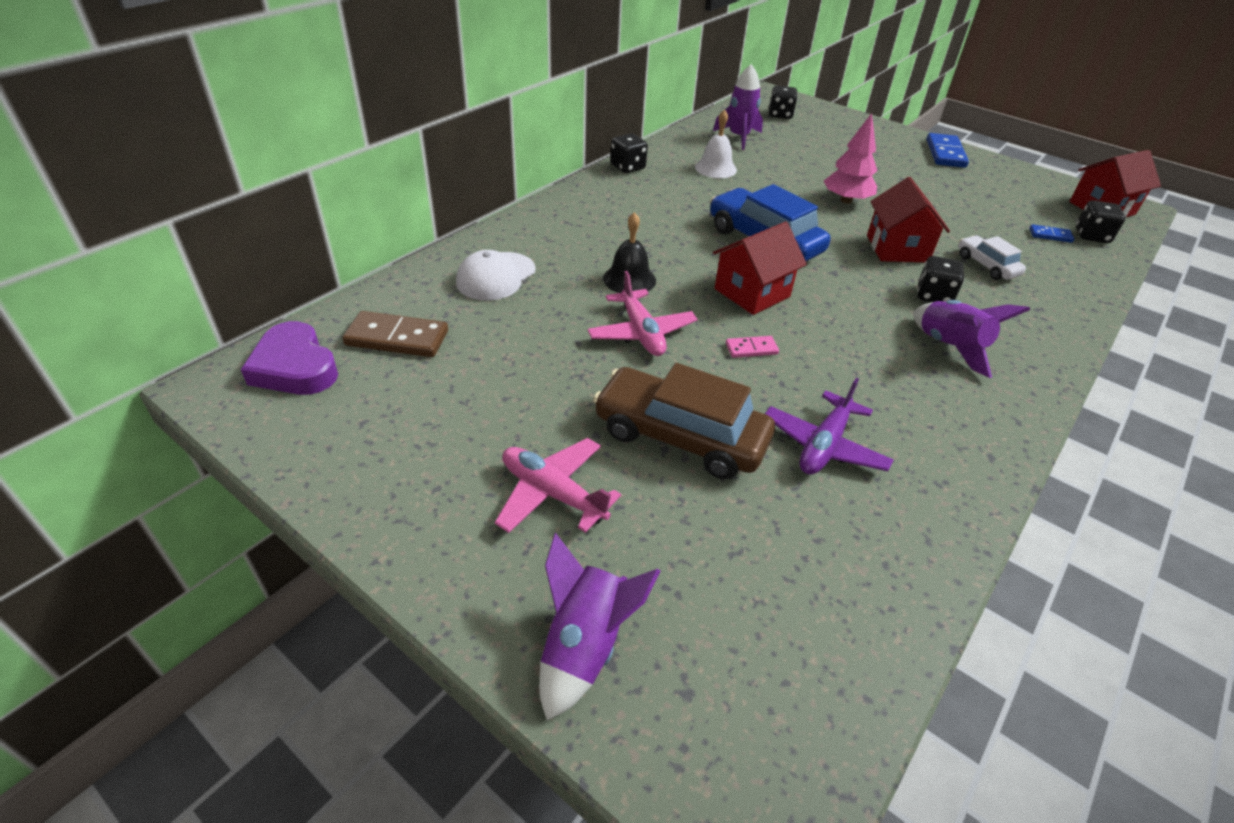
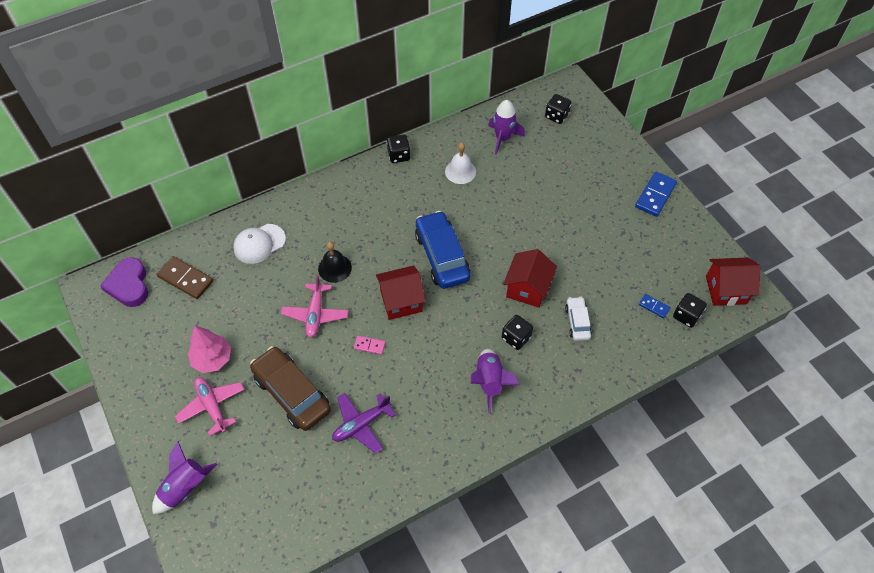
camera: 25 degrees right, 15 degrees up
pink tree [824,113,877,204] -> pink tree moved to [188,326,231,373]

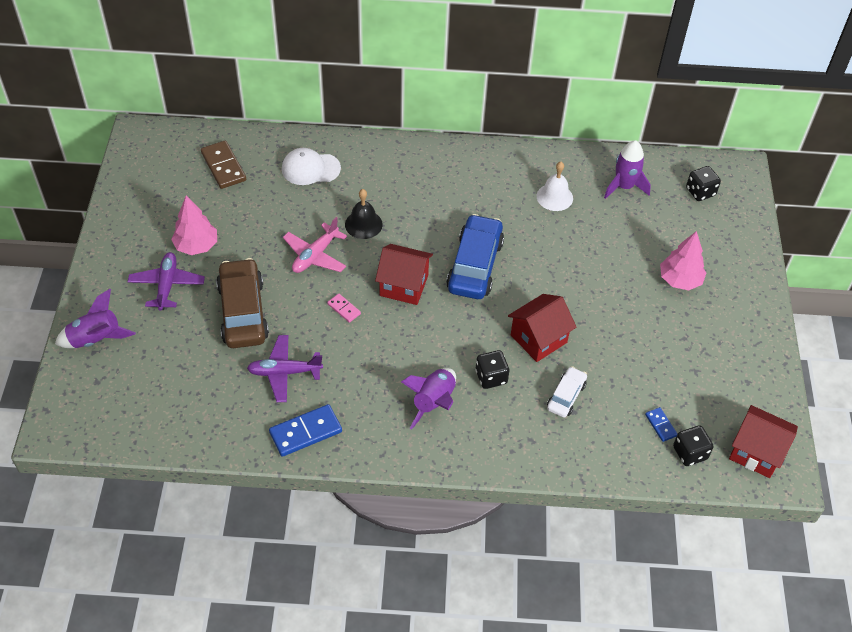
camera: 30 degrees right, 5 degrees down
purple heart [100,257,148,307] -> none
pink plane [175,377,245,436] -> purple plane [128,252,205,311]
black dice [387,134,410,163] -> none
blue domino [635,172,677,217] -> blue domino moved to [269,404,342,457]
none -> pink tree [660,231,706,290]

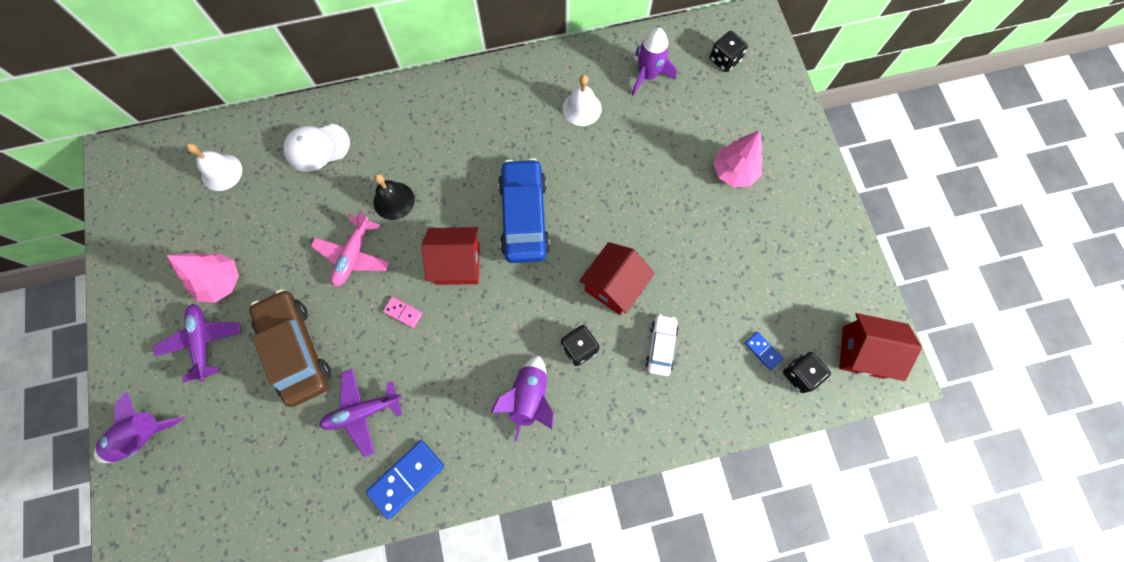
camera: 15 degrees left, 20 degrees up
brown domino [201,141,246,189] -> white bell [186,143,242,191]

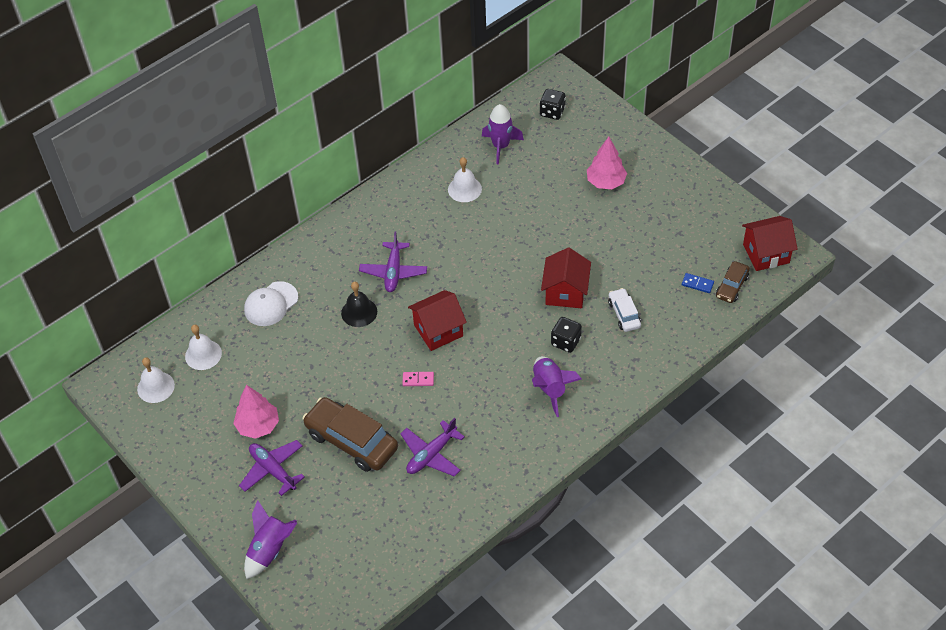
camera: 25 degrees left, 20 degrees down
pink plane [311,210,390,287] -> none
blue domino [366,441,444,519] -> none
blue car [498,158,550,263] -> none
black dice [783,352,831,393] -> brown car [716,261,750,303]
none -> white bell [137,357,175,403]
none -> purple plane [359,232,427,292]

